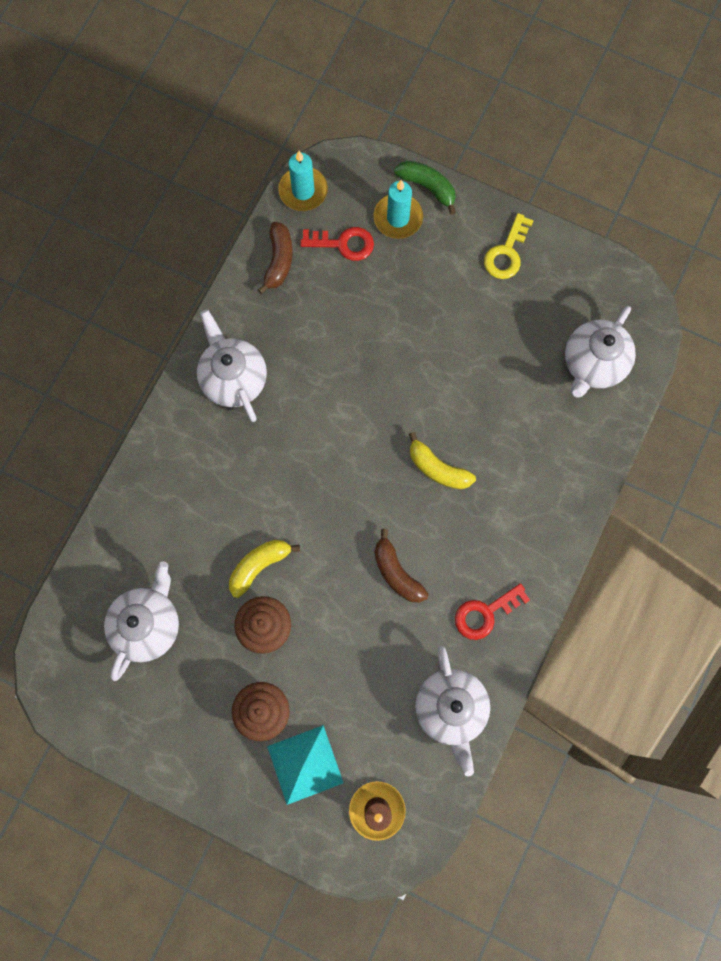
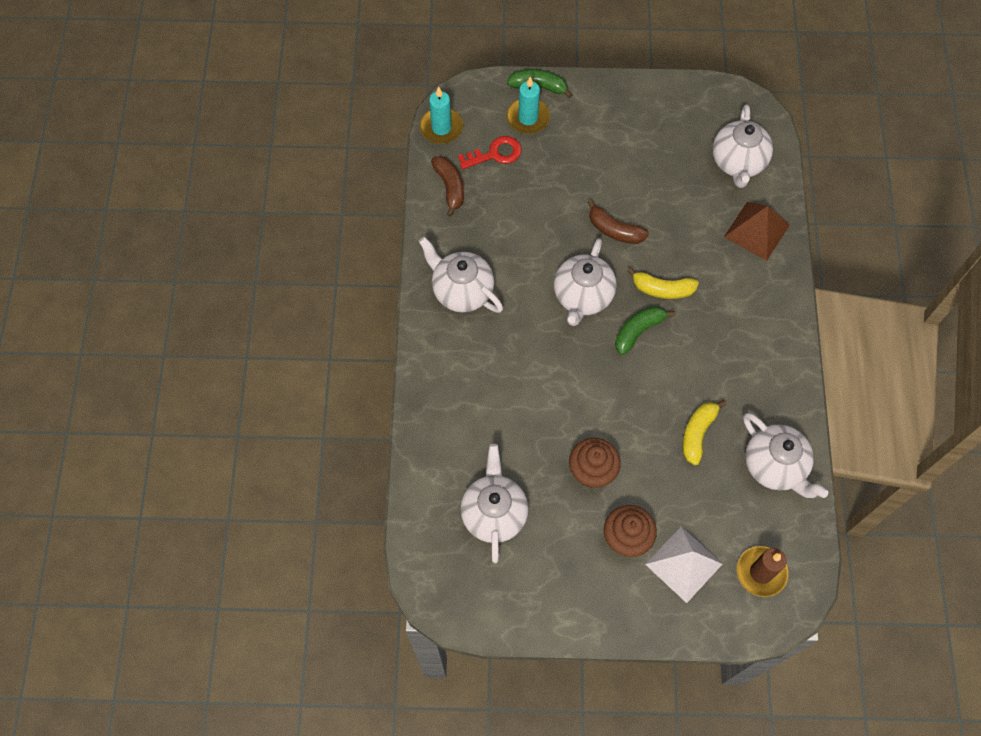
camera: 25 degrees left, 10 degrees down
yellow banana [229,540,300,598] -> yellow banana moved to [683,400,727,465]
turquoise pyramid [267,725,344,805] -> white pyramid [645,526,723,603]
brown banana [374,529,429,603] -> brown banana moved to [588,200,649,244]
red key [455,583,530,640] -> none
yellow key [484,213,534,279] -> none
none -> white teapot [554,238,617,326]
none -> green banana [615,306,675,355]
none -> brown pyramid [724,202,790,261]

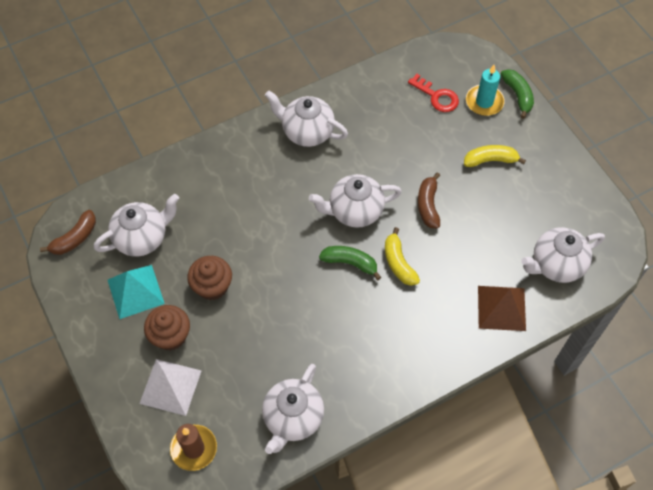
camera: 60 degrees right, 5 degrees down
white teapot [419,237,503,313] -> white teapot turned 75 degrees counterclockwise [265,90,348,147]
turquoise candle [420,87,463,144] -> none
brown banana [431,156,464,217] -> brown banana moved to [40,210,96,255]
yellow banana [683,400,727,465] -> yellow banana moved to [464,145,526,167]
none -> turquoise pyramid [108,265,165,319]

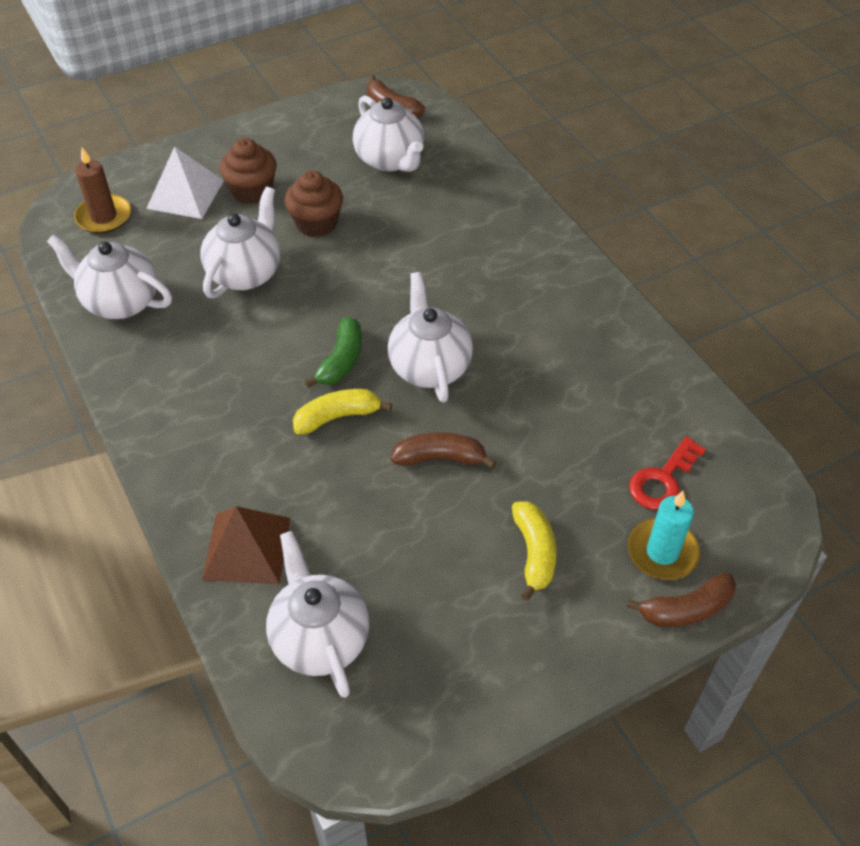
camera: 90 degrees right, 10 degrees down
turquoise pyramid [108,265,165,319] -> none
white teapot [265,90,348,147] -> white teapot moved to [200,187,280,298]
green banana [501,69,534,119] -> brown banana [627,572,736,627]

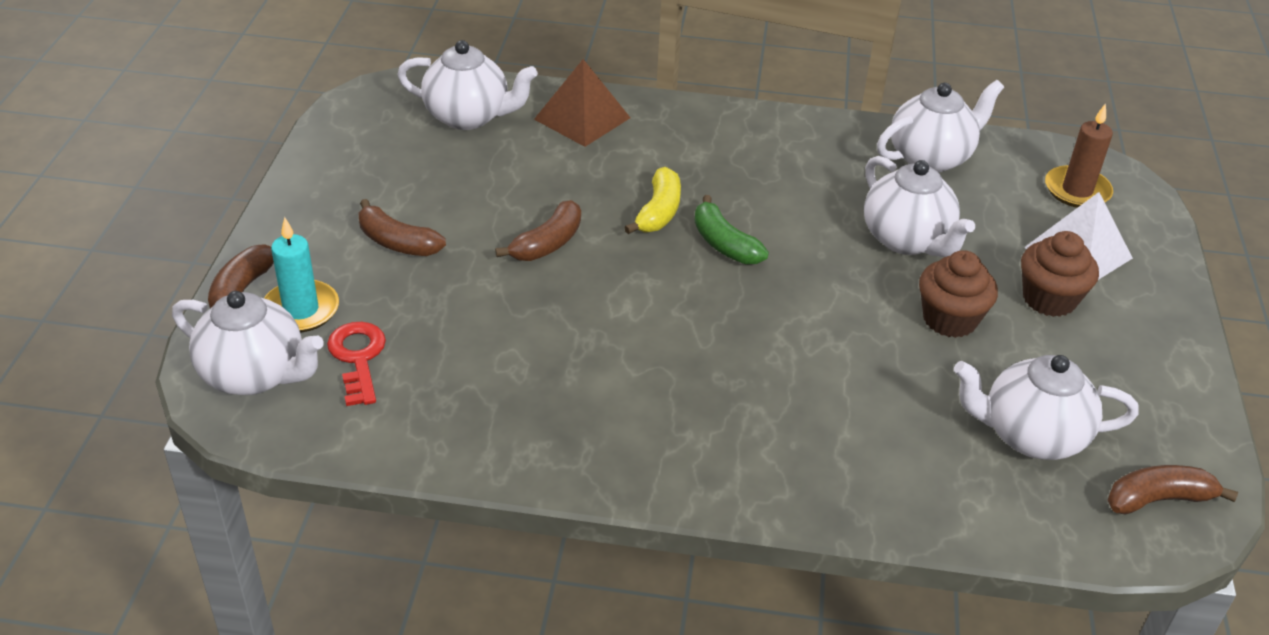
camera: 125 degrees right, 10 degrees down
white teapot [388,272,473,403] -> white teapot moved to [172,291,324,395]
yellow banana [512,501,556,600] -> brown banana [359,199,446,256]

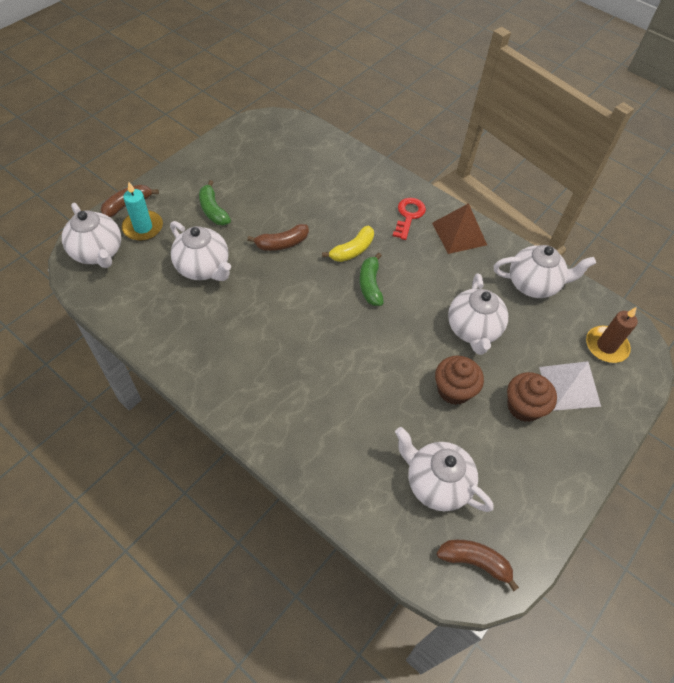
camera: 30 degrees right, 15 degrees up
red key [327,322,386,406] -> red key moved to [393,198,426,240]
brown banana [359,199,446,256] -> green banana [199,180,231,225]
white teapot [397,40,538,130] -> white teapot moved to [170,221,231,281]
brown pyramid [534,59,630,147] -> brown pyramid moved to [432,203,487,254]

